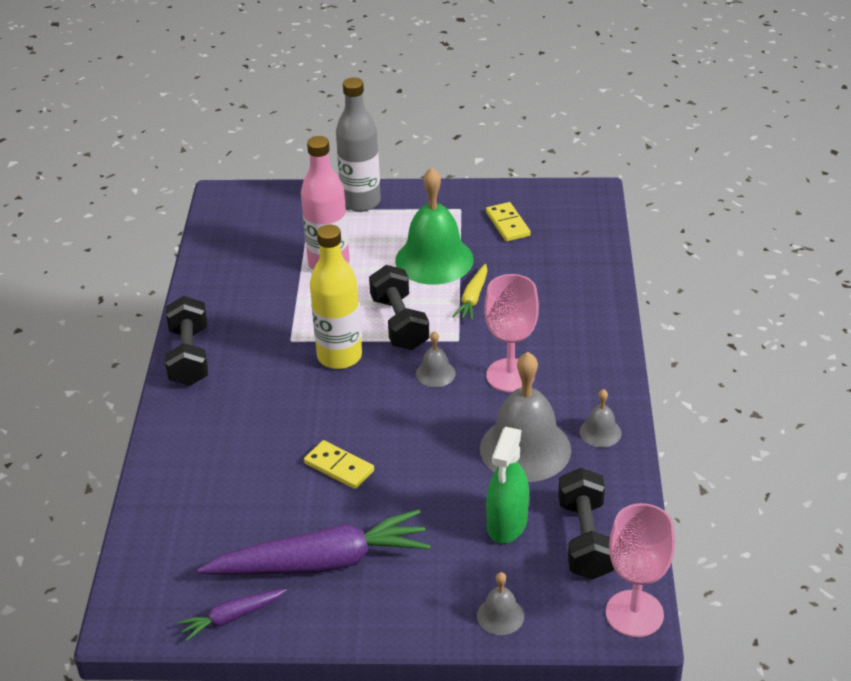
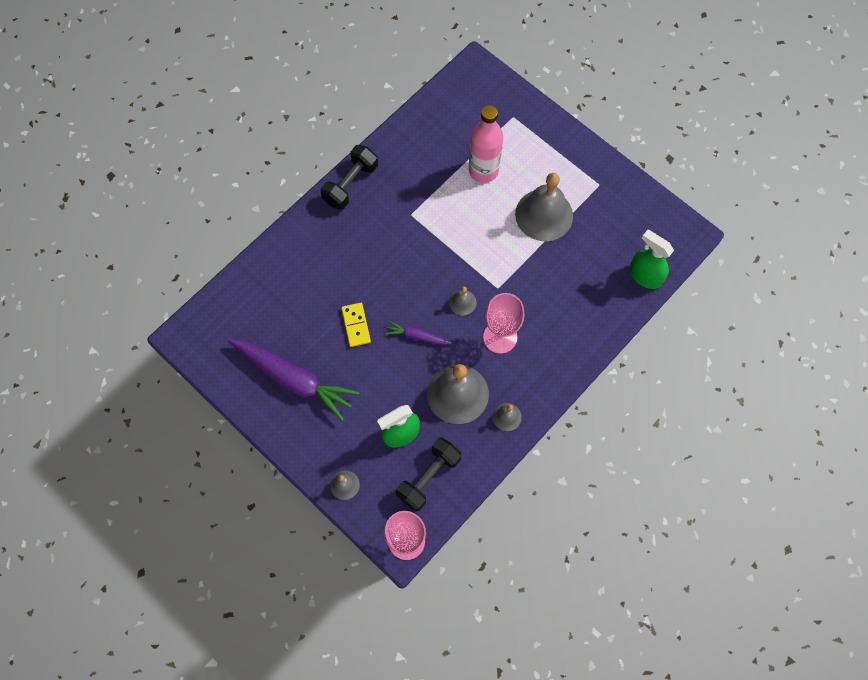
camera: 40 degrees right, 30 degrees up
purple carrot [177,589,287,641] -> purple carrot moved to [385,320,451,345]
yellow bottle [310,224,362,369] -> none
grey bottle [336,77,381,212] -> none
black dumbbell [369,265,429,350] -> none
green bell [395,167,474,285] -> grey bell [515,173,573,241]
yellow carrot [452,264,488,321] -> none
yellow domino [486,202,531,242] -> none
none -> green spray bottle [629,230,674,289]

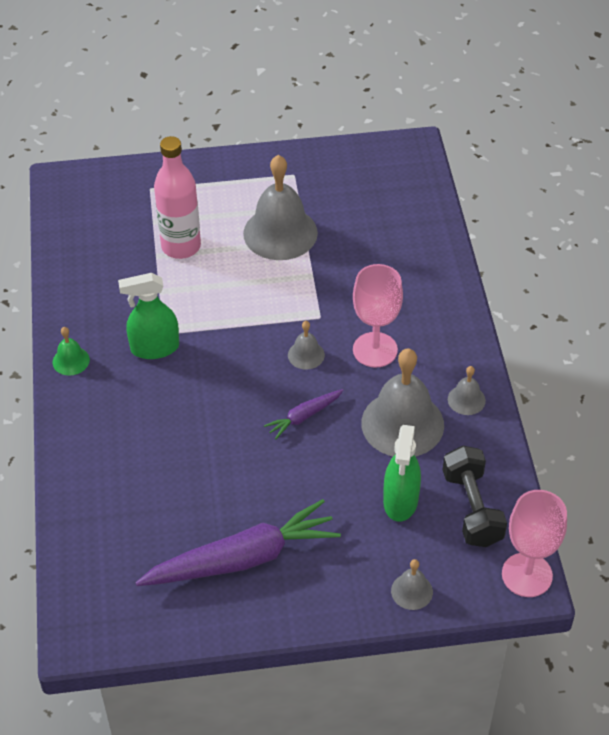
camera: 50 degrees left, 20 degrees down
black dumbbell [321,145,378,210] -> green bell [53,327,90,376]
yellow domino [341,303,371,347] -> none
green spray bottle [629,230,674,289] -> green spray bottle moved to [118,273,179,359]

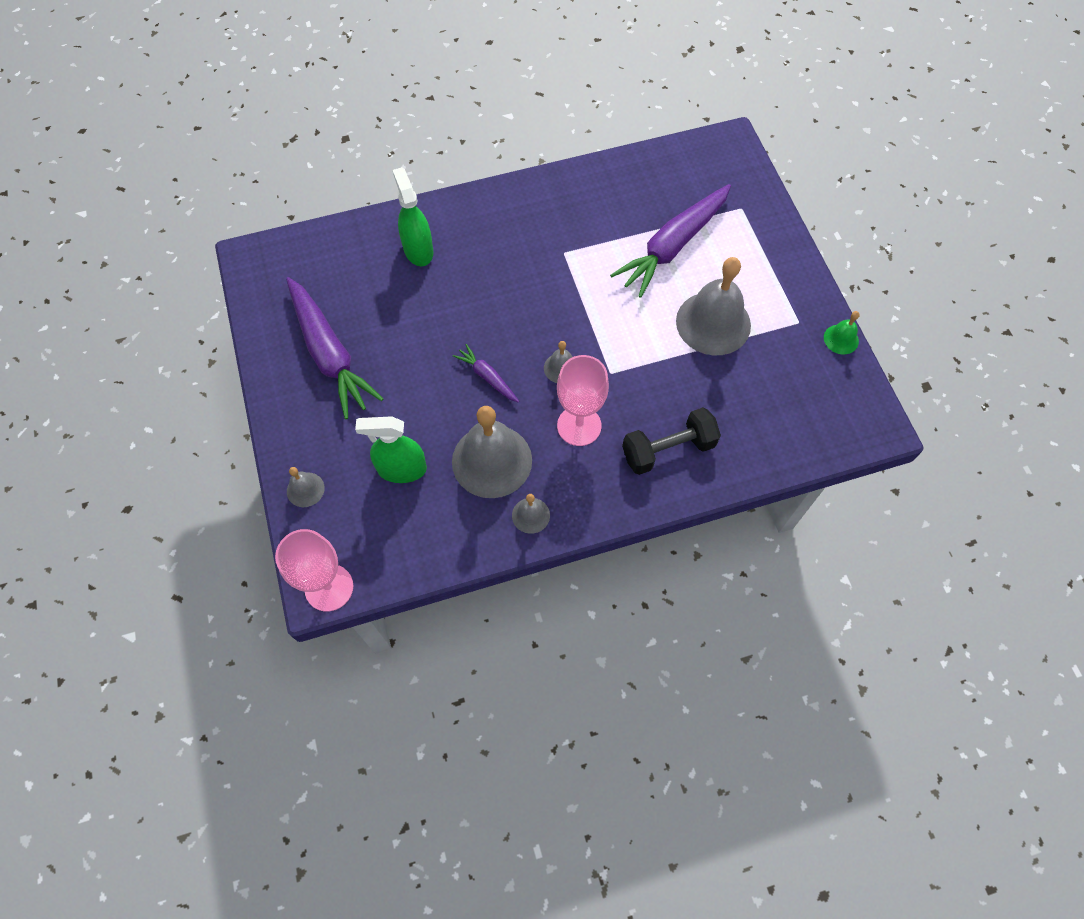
camera: 80 degrees right, 15 degrees up
green bell [53,327,90,376] -> green bell moved to [824,311,860,354]
green spray bottle [118,273,179,359] -> green spray bottle moved to [392,167,434,266]
pink bottle [154,136,201,259] -> purple carrot [610,184,731,298]
black dumbbell [443,446,507,547] -> black dumbbell moved to [622,407,721,475]

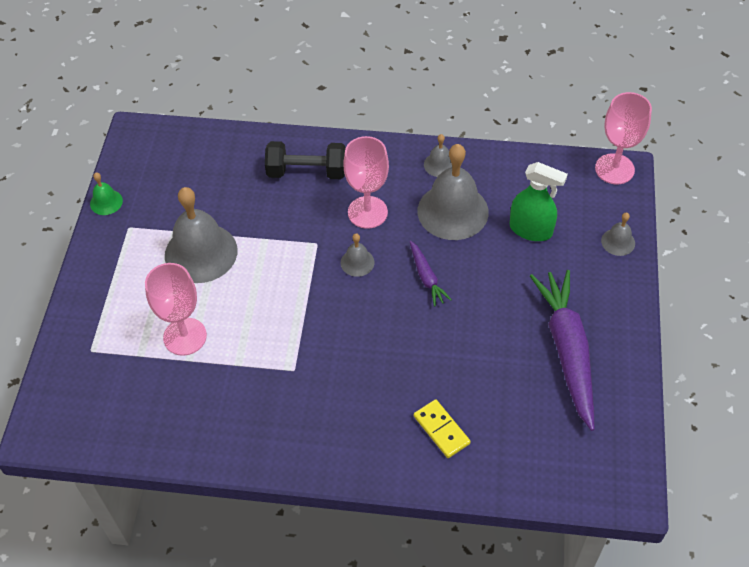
camera: 155 degrees left, 10 degrees down
green spray bottle [392,167,434,266] -> yellow domino [414,399,471,458]
purple carrot [610,184,731,298] -> pink goblet [145,263,207,356]

